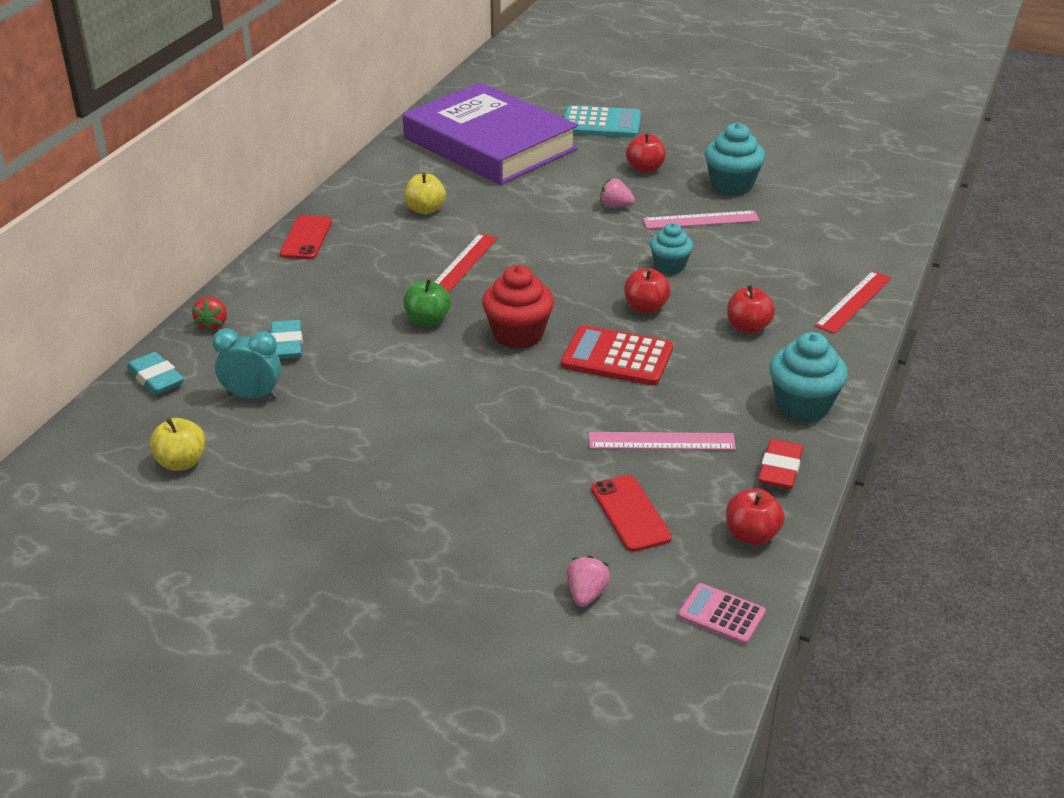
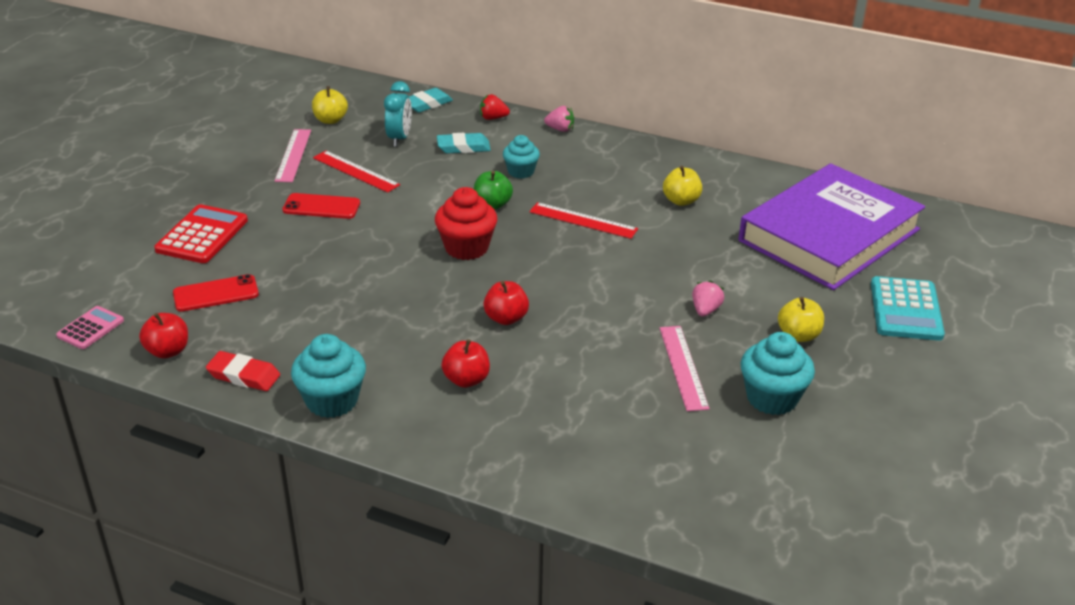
camera: 90 degrees right, 0 degrees up
red phone [280,215,332,259] -> red phone moved to [282,193,360,219]
red calculator [561,325,673,386] -> red calculator moved to [154,204,248,263]
pink strawberry [567,555,610,607] -> pink strawberry moved to [544,106,574,132]
pink ruler [589,432,736,450] -> pink ruler moved to [275,129,311,182]
red apple [626,132,666,173] -> yellow apple [778,297,824,342]
turquoise cupcake [650,223,693,274] -> turquoise cupcake moved to [503,135,540,179]
red ruler [815,271,892,334] -> red ruler moved to [313,151,400,193]

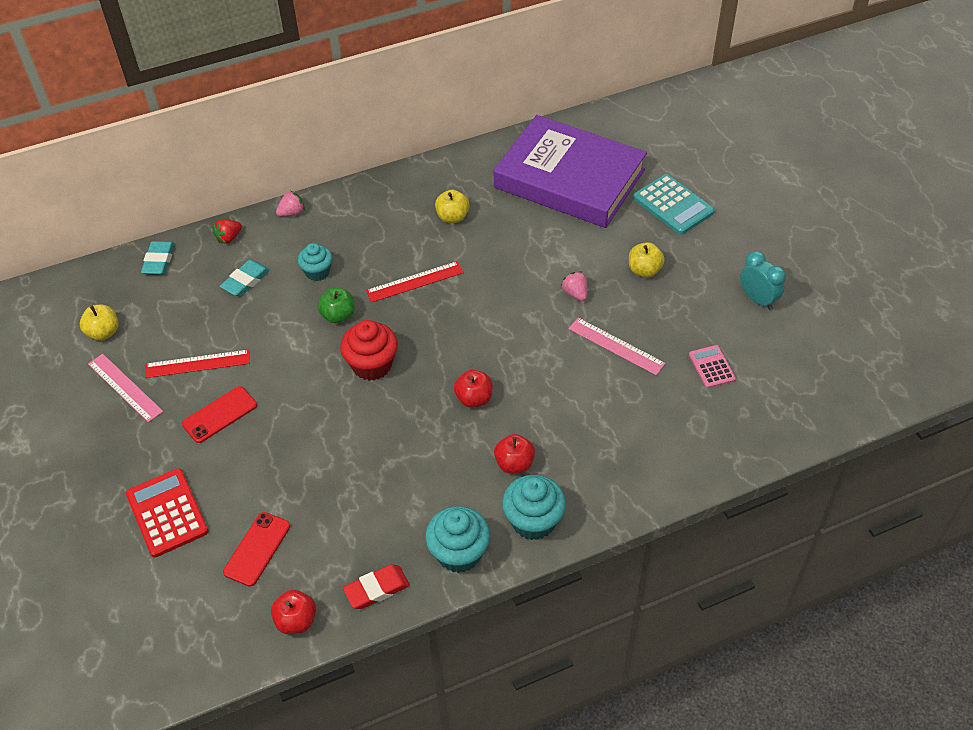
camera: 45 degrees left, 15 degrees up
pink calculator [56,306,124,349] -> pink calculator moved to [689,345,736,388]
turquoise clock [384,81,412,147] -> turquoise clock moved to [740,251,786,310]
purple book [739,163,925,290] -> purple book turned 60 degrees counterclockwise [493,115,647,228]
turquoise cupcake [741,332,815,415] -> turquoise cupcake moved to [502,475,566,540]

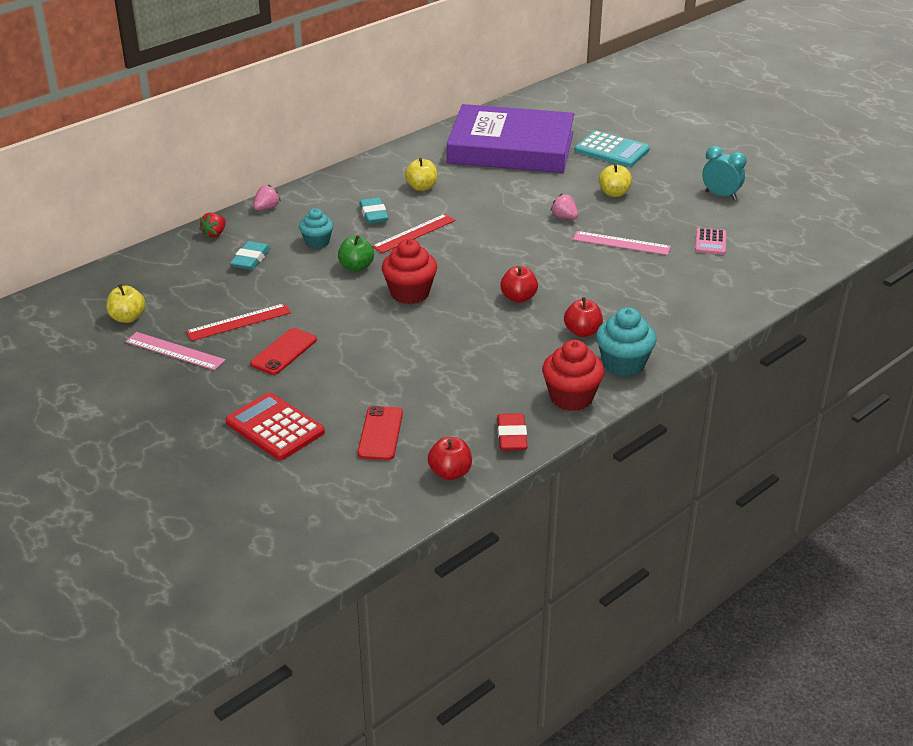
camera: 20 degrees left, 15 degrees down
turquoise eraser [141,241,175,275] -> turquoise eraser moved to [359,197,389,224]
red eraser [343,564,410,609] -> red eraser turned 45 degrees counterclockwise [497,414,528,451]
turquoise cupcake [425,506,490,573] -> red cupcake [542,340,604,411]
pink calculator [689,345,736,388] -> pink calculator turned 135 degrees counterclockwise [695,228,726,255]

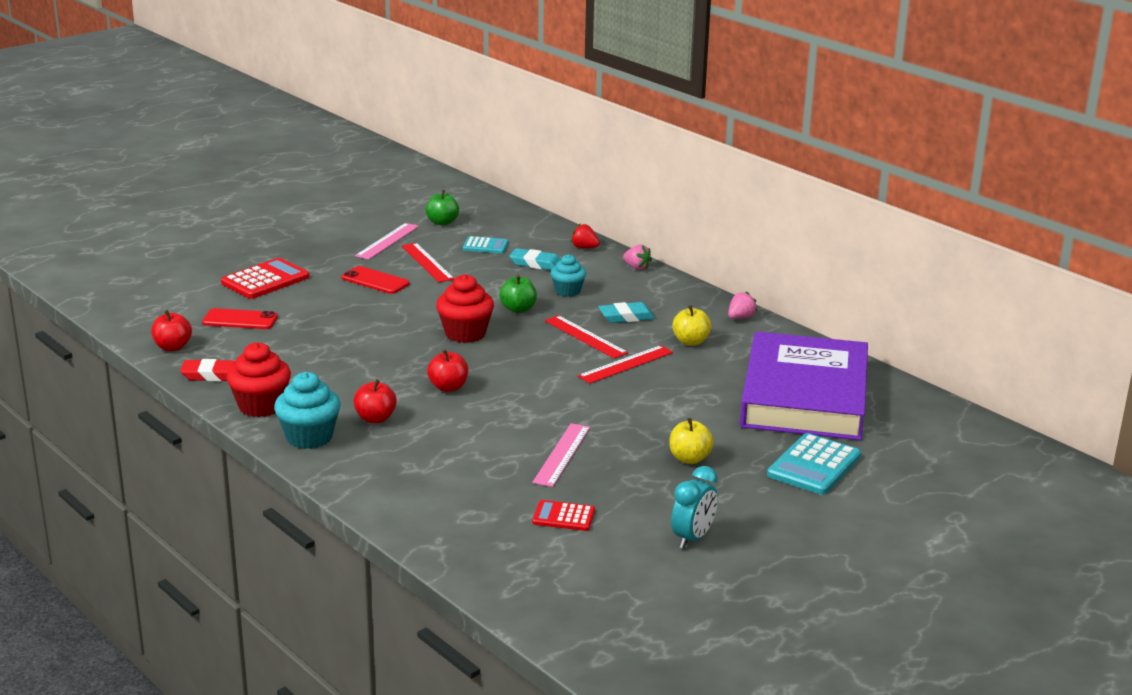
camera: 90 degrees right, 10 degrees down
yellow apple [106,284,145,323] -> green apple [426,190,459,226]
pink strawberry [551,194,578,219] -> pink strawberry moved to [728,291,757,319]
pink calculator [695,228,726,255] -> red calculator [532,500,595,531]
none -> turquoise calculator [463,236,508,253]
none -> red ruler [578,345,673,384]

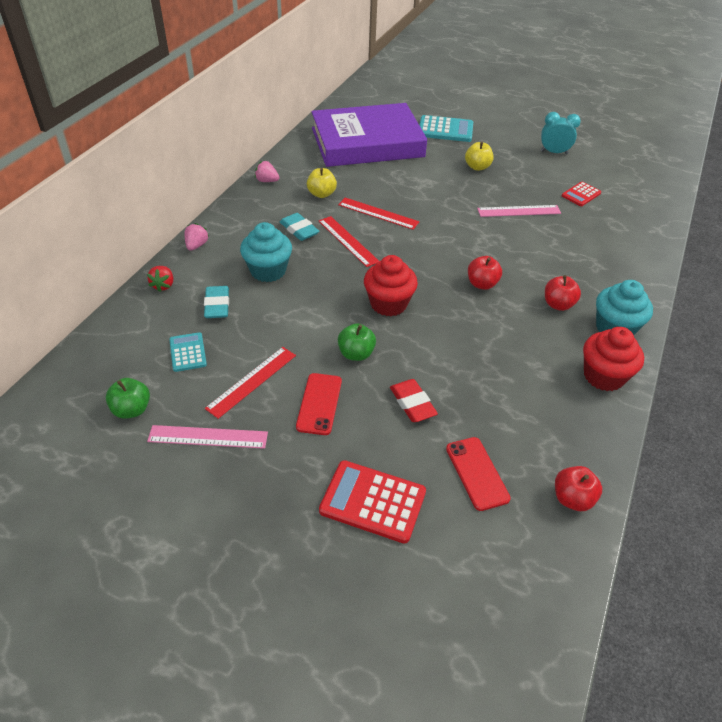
camera: 115 degrees left, 20 degrees up
red eraser [180,359,236,381] -> red eraser moved to [390,379,438,422]
green apple [499,275,537,313] -> green apple moved to [338,323,376,361]
red calculator [532,500,595,531] -> red calculator turned 60 degrees clockwise [562,182,601,206]
red ruler [545,315,628,359] -> red ruler turned 60 degrees counterclockwise [319,216,379,267]
turquoise cupcake [550,254,586,297] -> turquoise cupcake [240,222,292,282], size x1.53

